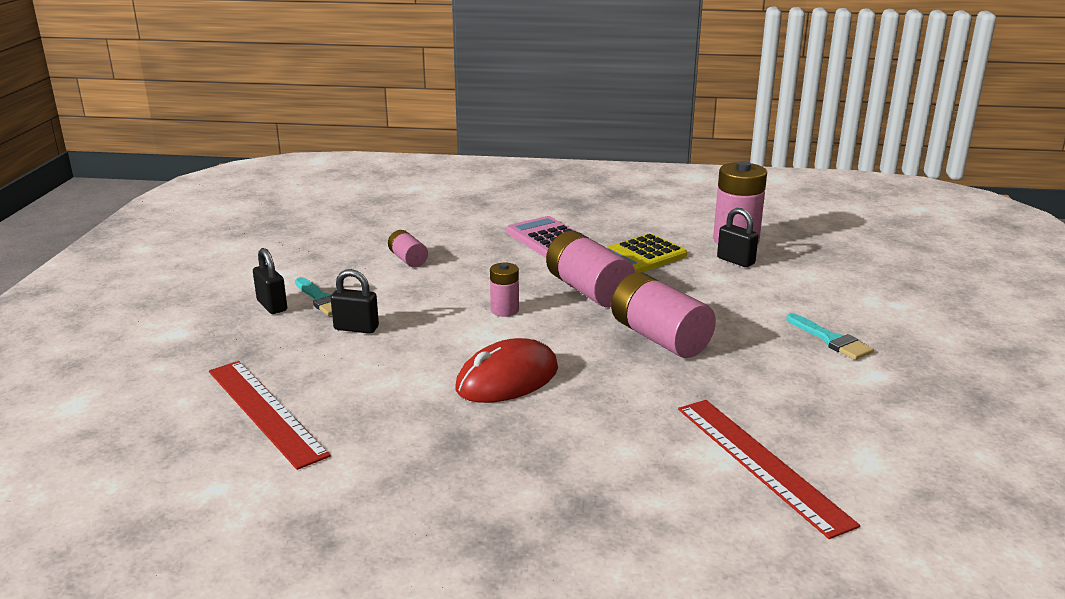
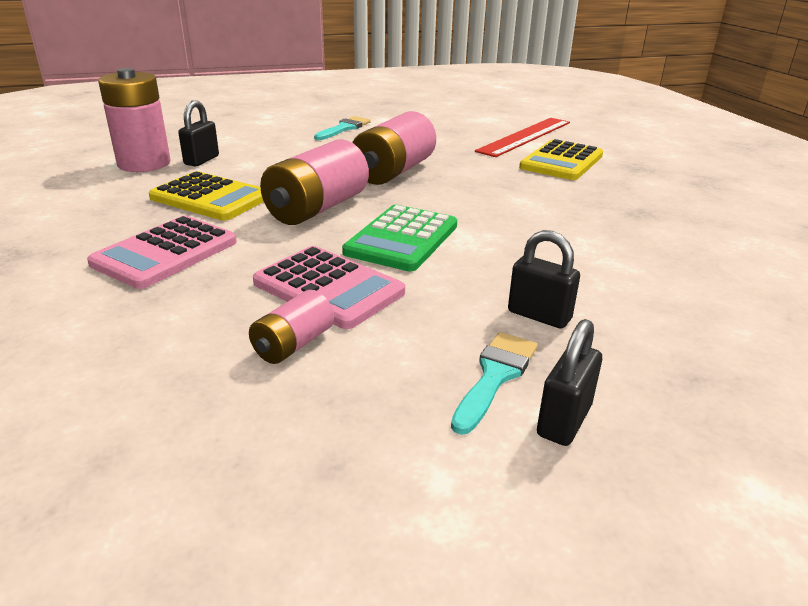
camera: 115 degrees left, 5 degrees up
red ruler [209,361,331,470] -> none
black padlock [330,269,379,334] -> black padlock turned 45 degrees counterclockwise [508,230,580,329]
red mouse [456,338,558,403] -> none
pink battery [490,263,519,317] -> green calculator [342,205,457,271]
none -> pink calculator [253,246,405,329]
none -> yellow calculator [519,139,603,180]

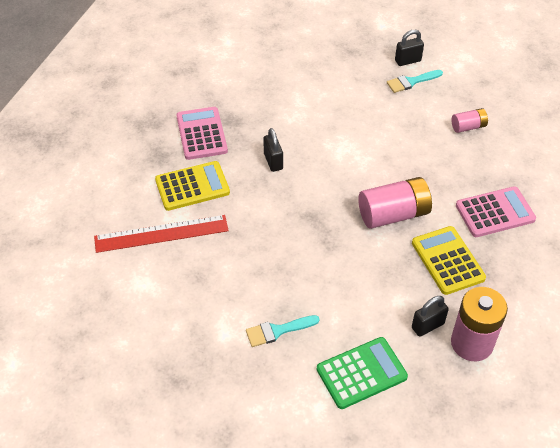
camera: 140 degrees left, 20 degrees up
pink calculator [253,246,405,329] -> pink calculator moved to [176,107,228,160]
green calculator [342,205,457,271] -> green calculator moved to [317,337,408,409]
pink battery [352,111,436,185] -> none
black padlock [508,230,580,329] -> black padlock moved to [263,128,283,172]

